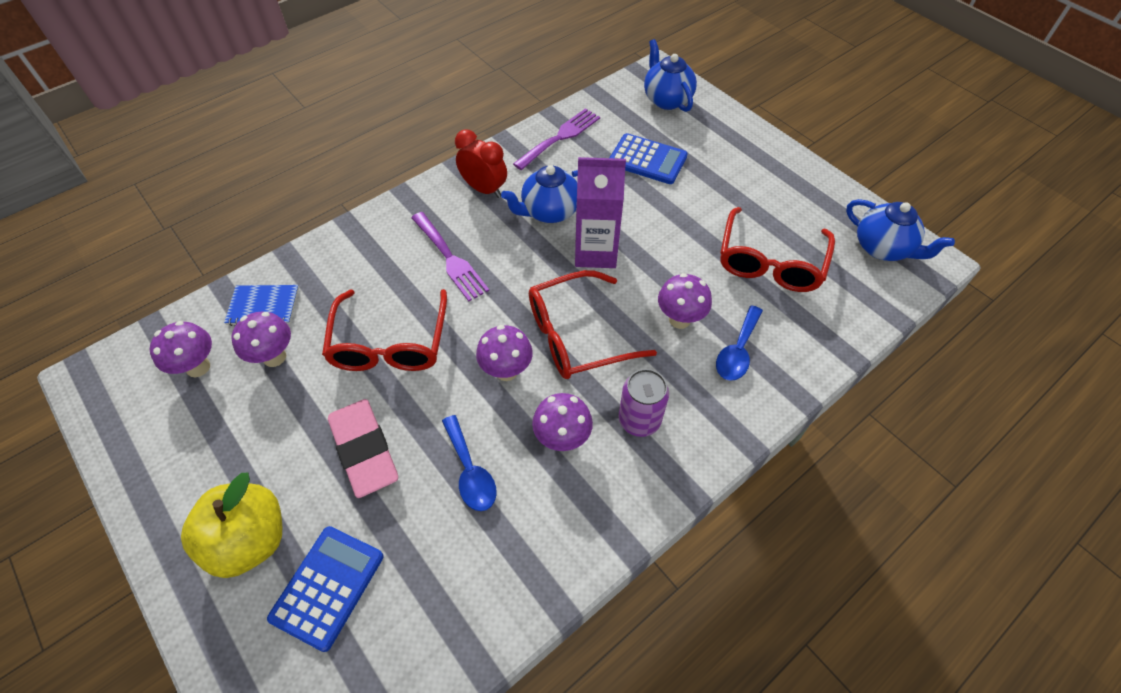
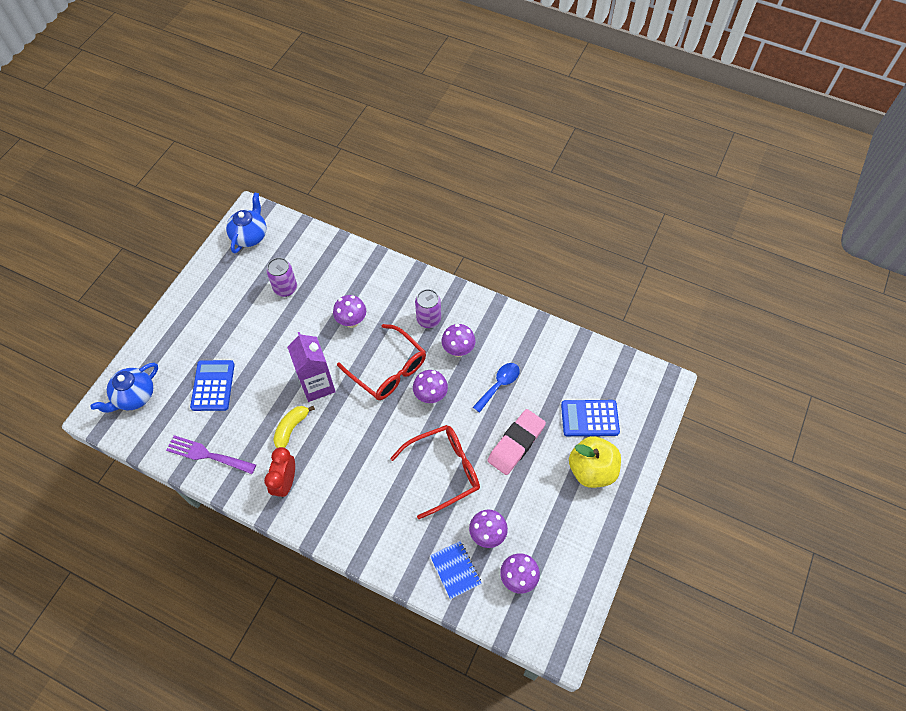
camera: 115 degrees left, 5 degrees up
purple fork [411,212,489,302] -> none
blue teapot [501,165,578,223] -> yellow banana [273,406,315,448]
blue spoon [716,305,763,381] -> none
red glasses [720,207,835,292] -> purple can [267,258,297,297]

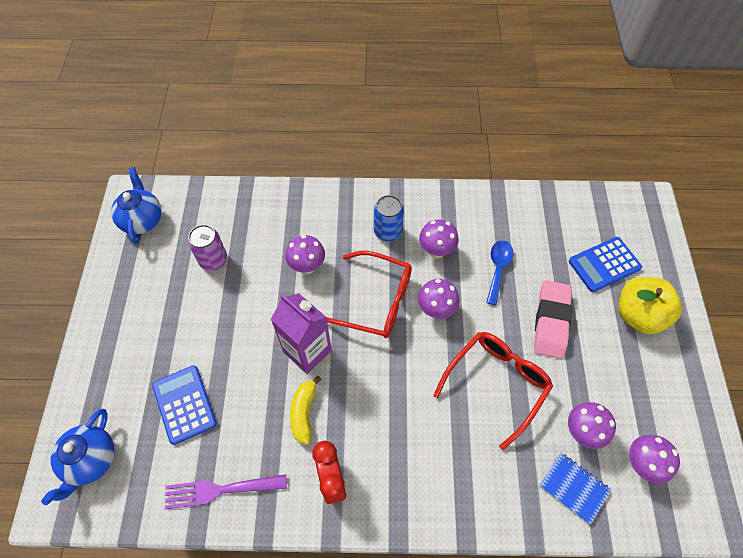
camera: 25 degrees left, 0 degrees up
purple can [415,289,441,328] -> blue can [374,195,404,241]

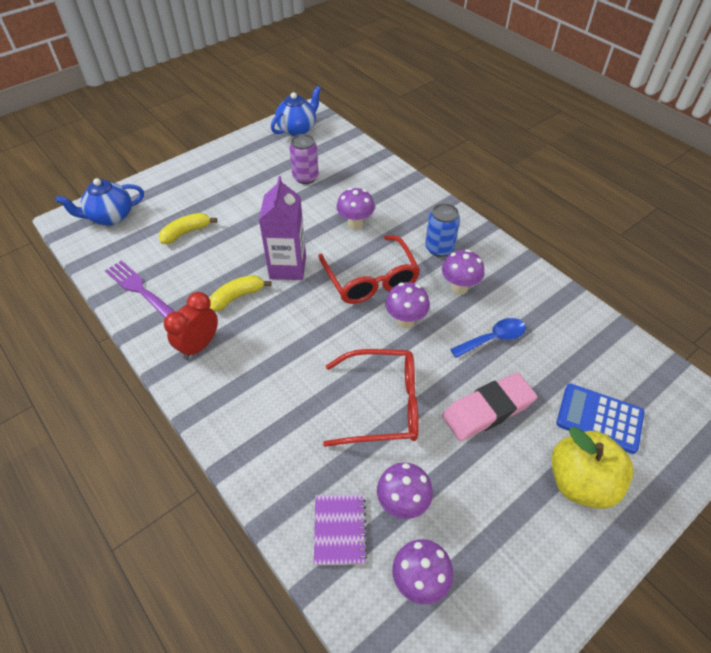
camera: 50 degrees right, 10 degrees down
blue calculator [152,365,217,445] -> yellow banana [159,213,217,244]
blue notebook [539,453,611,525] -> purple notebook [314,494,367,565]

